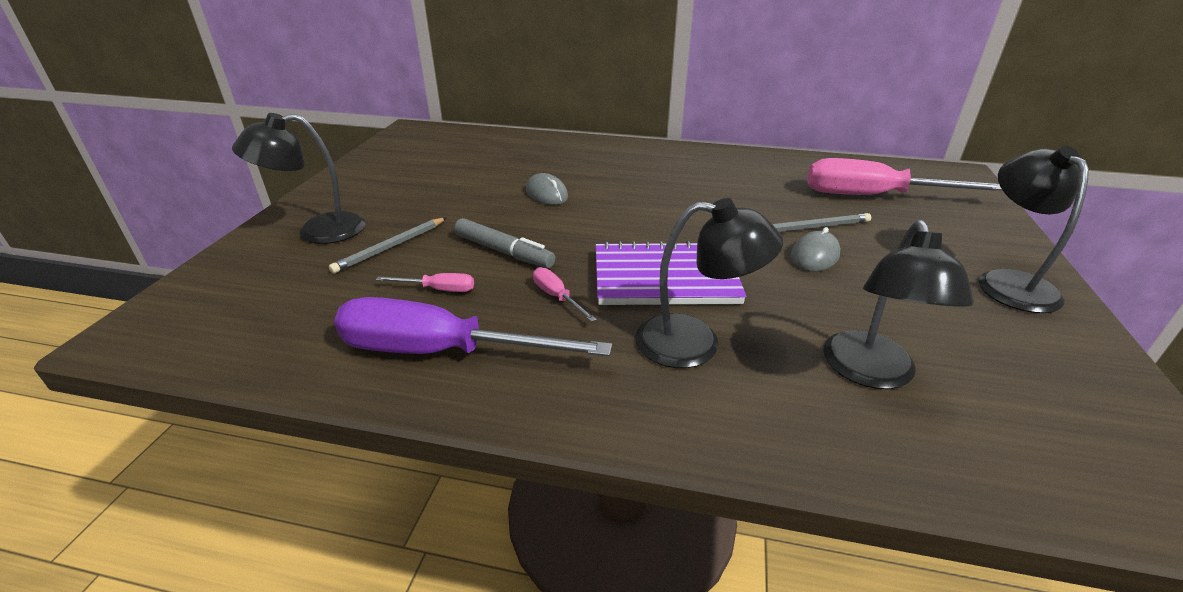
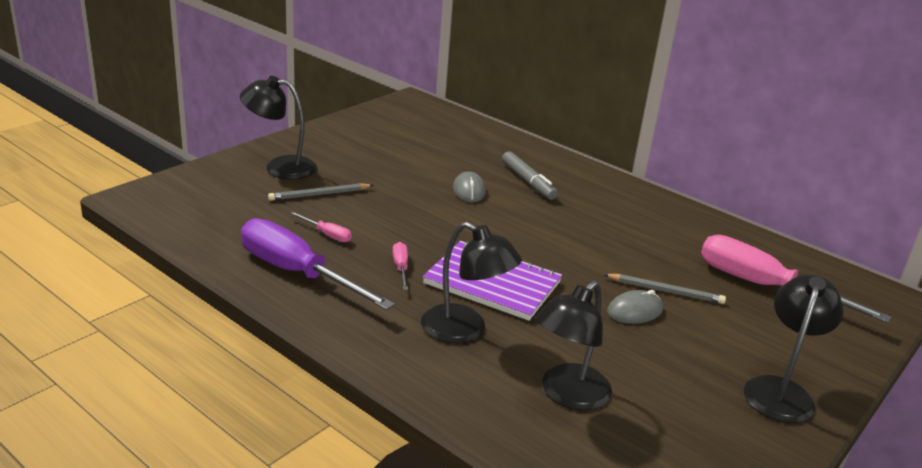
camera: 25 degrees right, 5 degrees down
grey marker [454,218,555,268] -> grey marker moved to [502,151,558,200]

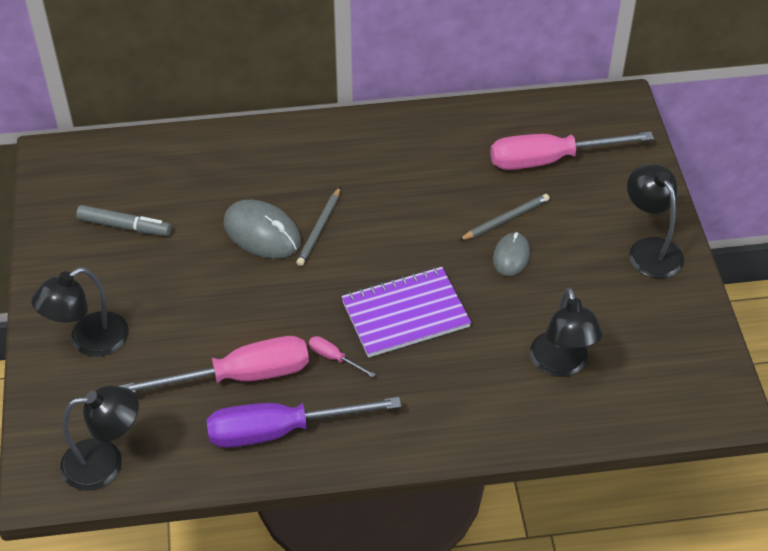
camera: 45 degrees left, 20 degrees up
grey pencil [268,183,374,201] -> grey pencil moved to [296,187,340,266]
pink screwdriver [290,212,352,242] -> pink screwdriver [119,336,309,393], size x2.40
black lamp [421,222,522,344] -> black lamp moved to [60,385,139,491]
grey mouse [453,171,486,203] -> grey mouse [223,200,301,259], size x1.64
grey marker [502,151,558,200] -> grey marker moved to [76,205,171,236]

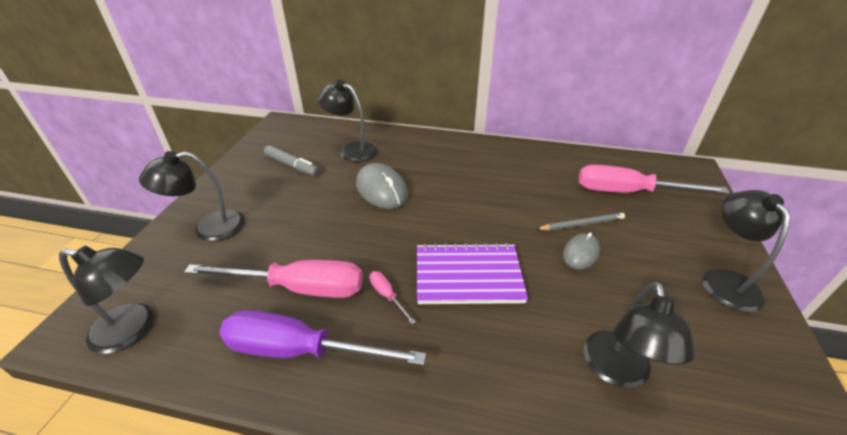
camera: 20 degrees right, 10 degrees down
grey pencil [296,187,340,266] -> none
none -> black lamp [317,80,378,162]

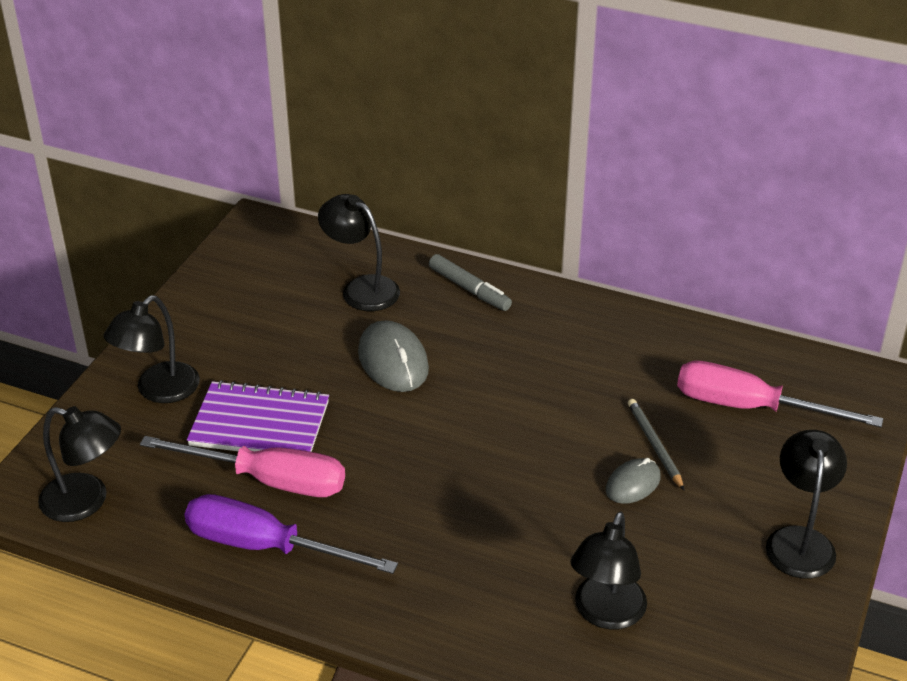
camera: 10 degrees right, 0 degrees up
black lamp [139,151,245,242] -> black lamp turned 45 degrees counterclockwise [104,295,200,403]
grey marker [264,145,320,176] -> grey marker moved to [429,254,512,311]
pink screwdriver [369,271,416,324] -> none
purple notebook [417,243,528,304] -> purple notebook moved to [187,380,329,452]
grey pencil [536,213,625,231] -> grey pencil turned 105 degrees counterclockwise [628,399,684,490]

